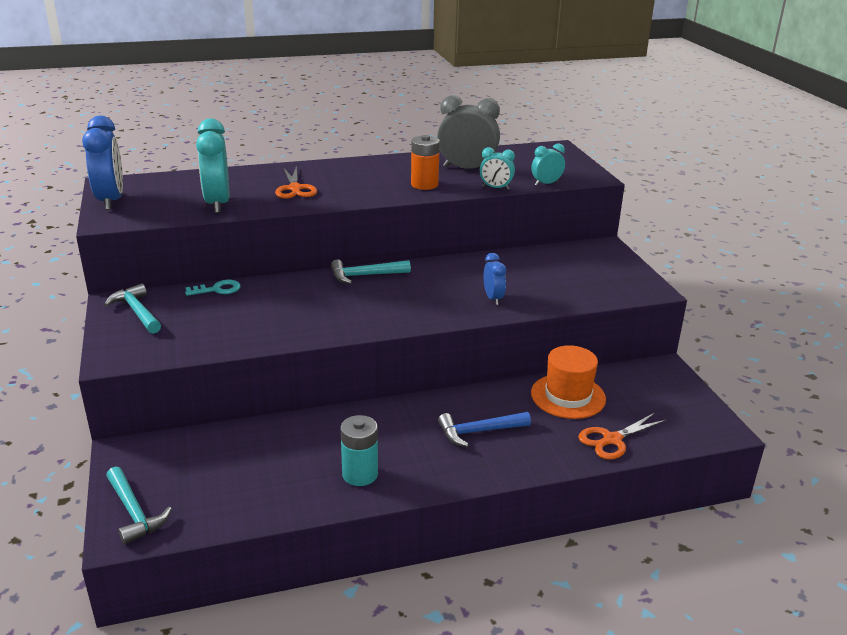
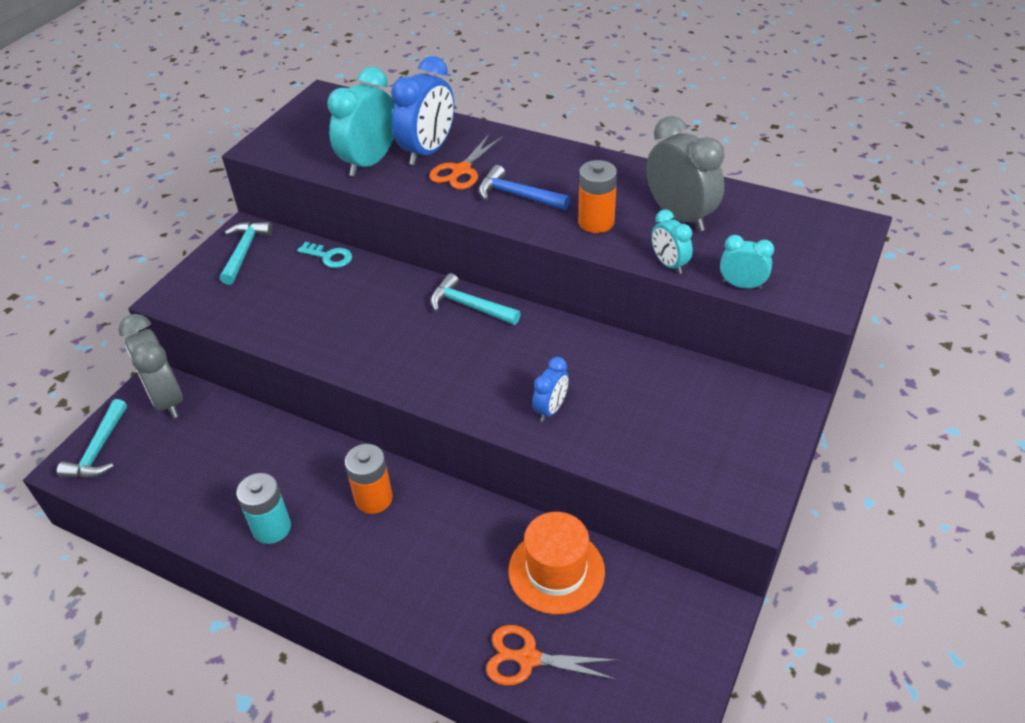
camera: 45 degrees right, 15 degrees up
blue clock [82,116,123,210] -> blue clock moved to [391,56,454,165]
blue hammer [438,412,531,447] -> blue hammer moved to [478,165,570,210]
none -> grey clock [118,314,183,418]
none -> orange battery [345,444,393,514]

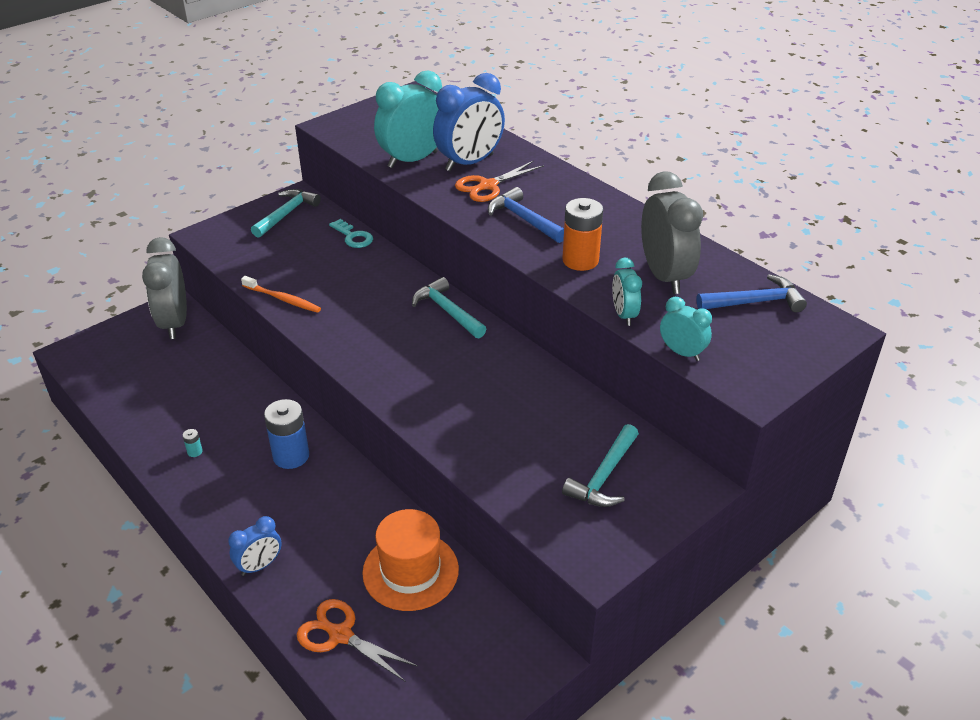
camera: 20 degrees right, 5 degrees down
turquoise hammer [57,399,127,478] -> turquoise hammer moved to [562,424,639,507]
turquoise battery [236,473,291,544] -> turquoise battery [182,429,203,457], size x0.41
orange battery [345,444,393,514] -> blue battery [264,399,309,469]
blue clock [532,357,569,422] -> blue clock moved to [228,516,282,576]
none -> orange toothbrush [241,276,321,313]
none -> blue hammer [696,274,807,312]

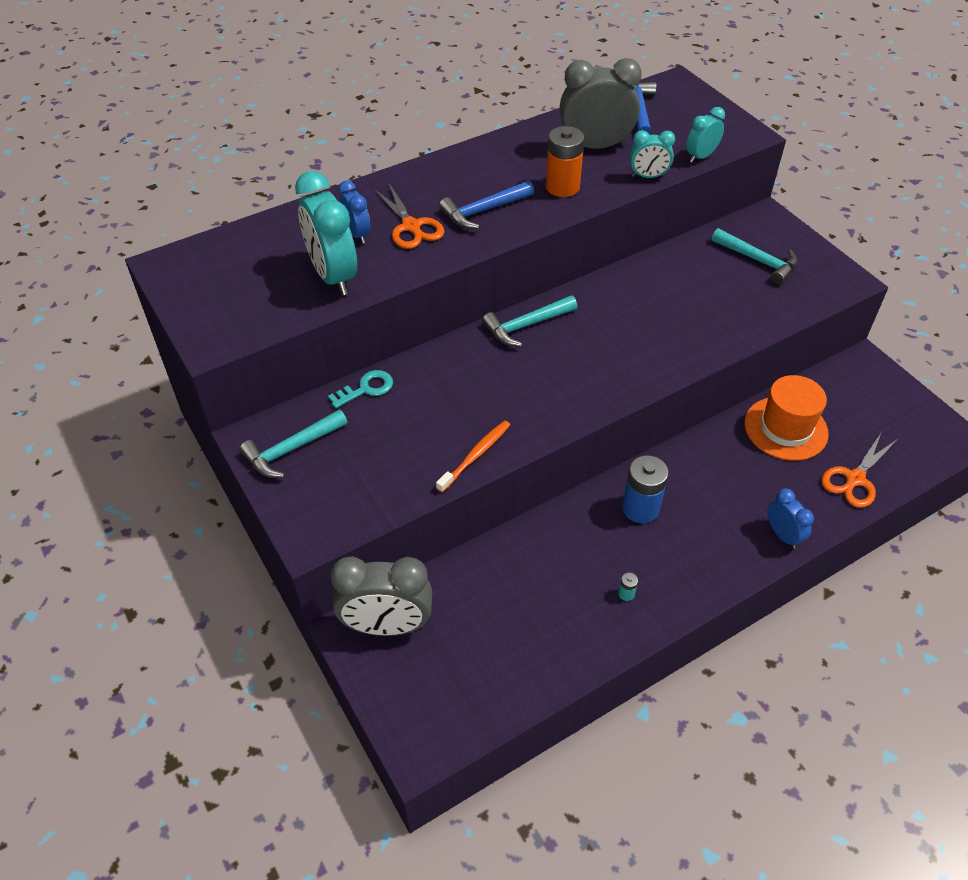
camera: 80 degrees left, 10 degrees up
turquoise hammer [251,189,321,238] -> turquoise hammer turned 75 degrees counterclockwise [240,410,347,478]
blue clock [433,73,505,171] -> blue clock [339,180,370,244], size x0.54

